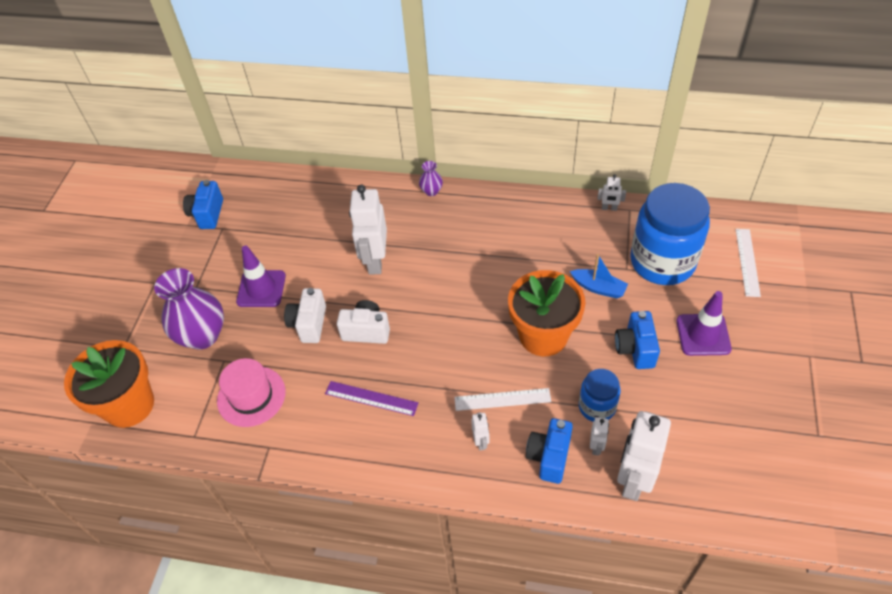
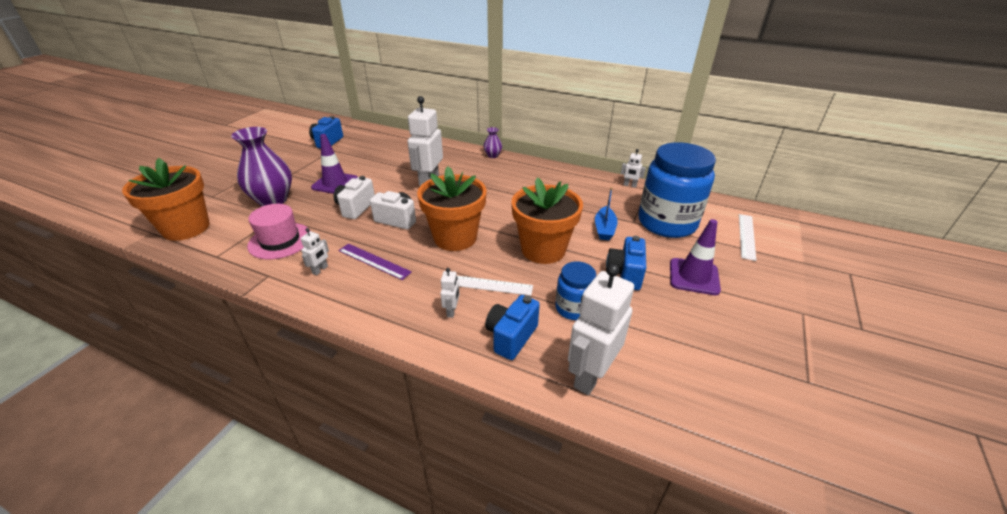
camera: 10 degrees right, 15 degrees down
blue boat [570,254,628,298] -> blue boat turned 60 degrees clockwise [595,187,618,240]
white robot [590,417,609,456] -> white robot moved to [301,228,329,276]
none -> orange flower pot [417,167,487,251]

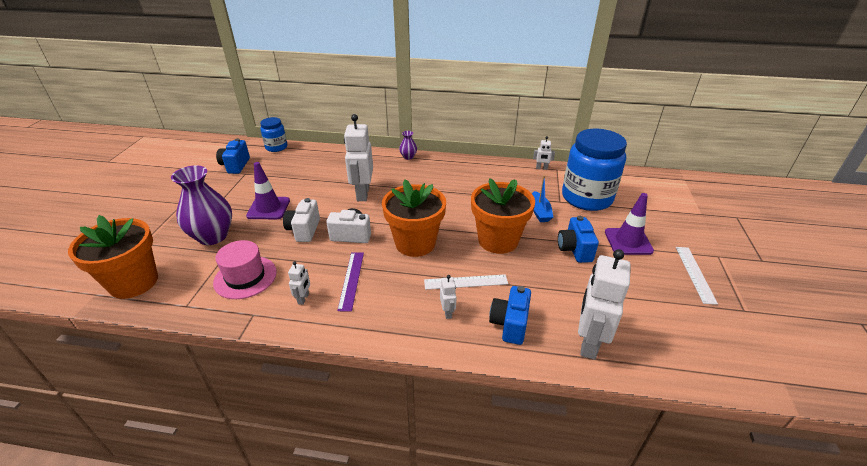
camera: 15 degrees left, 0 degrees up
purple ruler [338,244,412,280] -> purple ruler turned 75 degrees clockwise [337,252,364,312]
blue jar [555,261,596,320] -> blue jar moved to [260,117,287,152]
white ruler [739,214,757,261] -> white ruler moved to [676,247,718,305]

